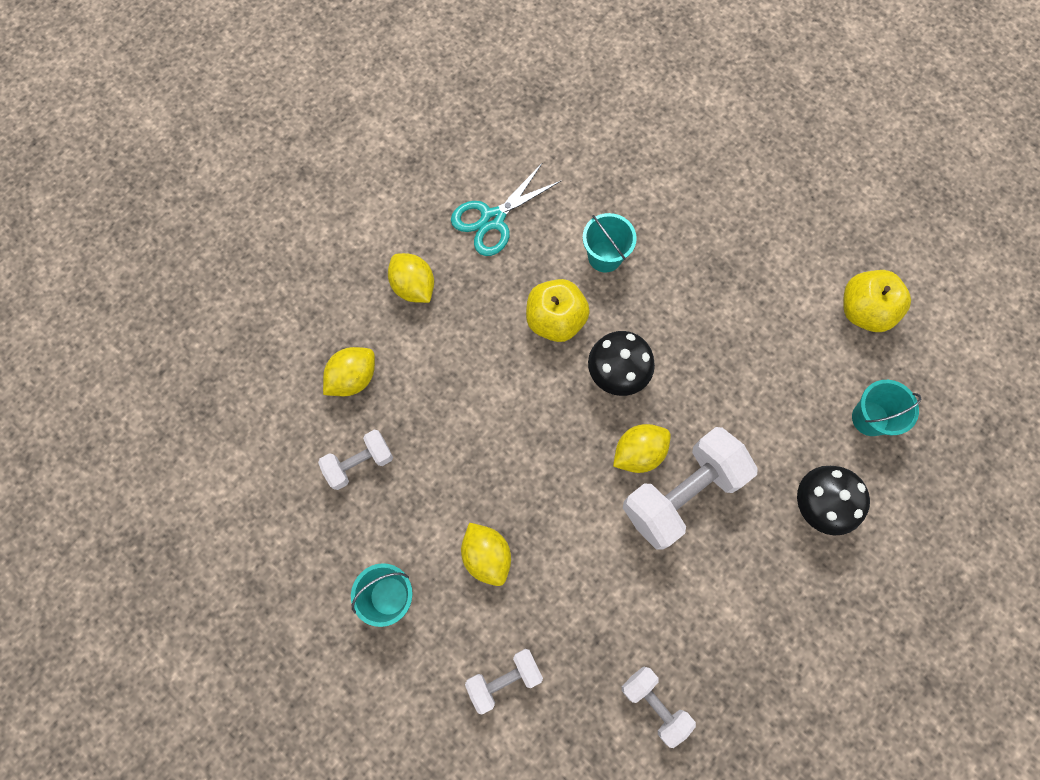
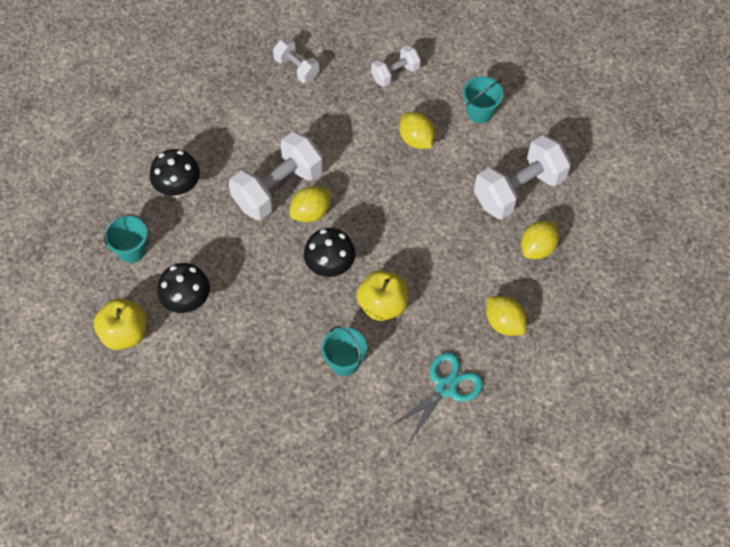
camera: 175 degrees right, 10 degrees down
white dumbbell [318,430,393,490] -> white dumbbell [474,135,571,219], size x1.83
none -> black mushroom [157,263,210,313]

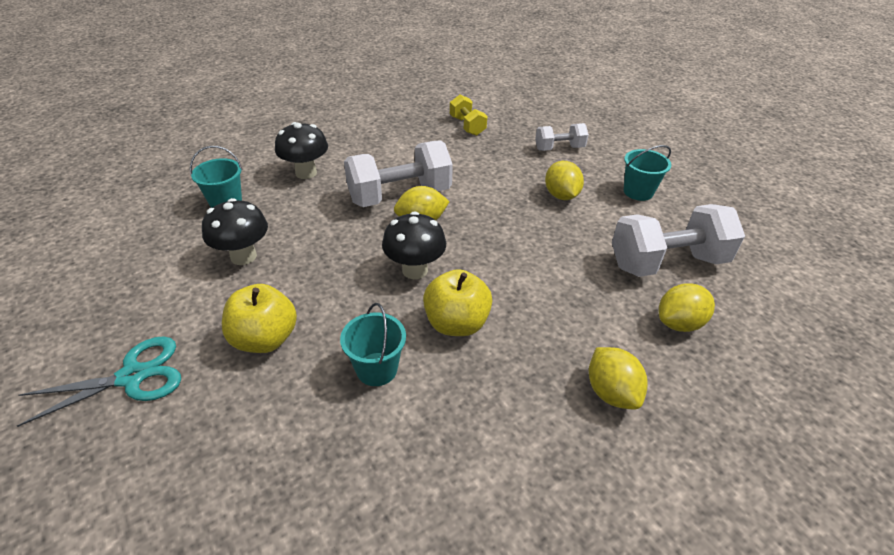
camera: 20 degrees right, 20 degrees down
yellow apple [94,298,147,350] -> yellow apple moved to [222,284,297,353]
white dumbbell [273,38,319,83] -> yellow dumbbell [450,95,487,136]
turquoise scissors [389,352,483,444] -> turquoise scissors moved to [17,336,181,427]

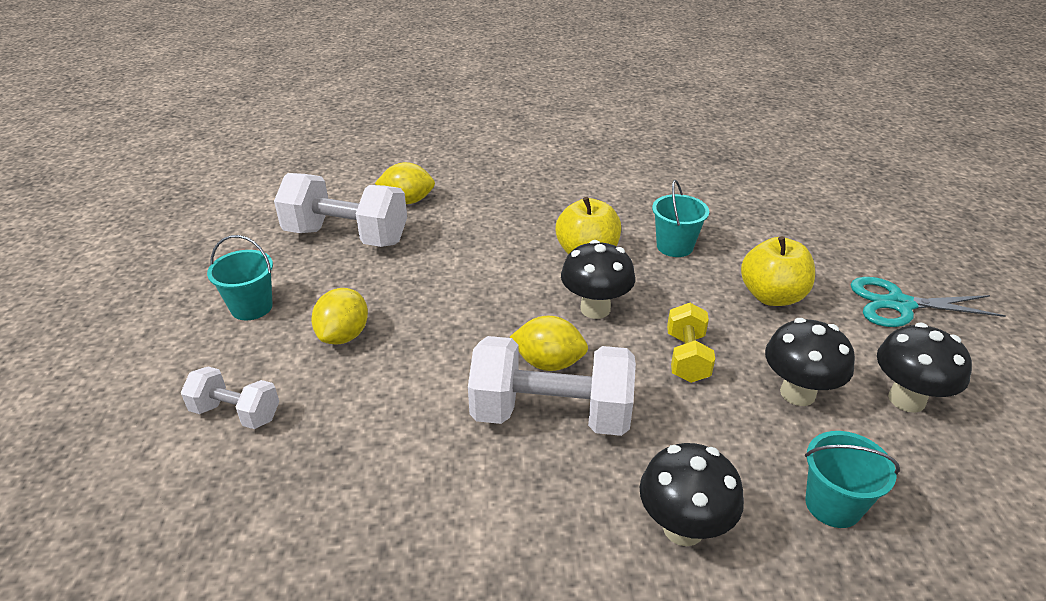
camera: 150 degrees left, 5 degrees down
yellow dumbbell [450,95,487,136] -> yellow dumbbell moved to [667,303,715,383]
yellow lemon [589,347,648,409] -> none
none -> black mushroom [877,323,972,413]

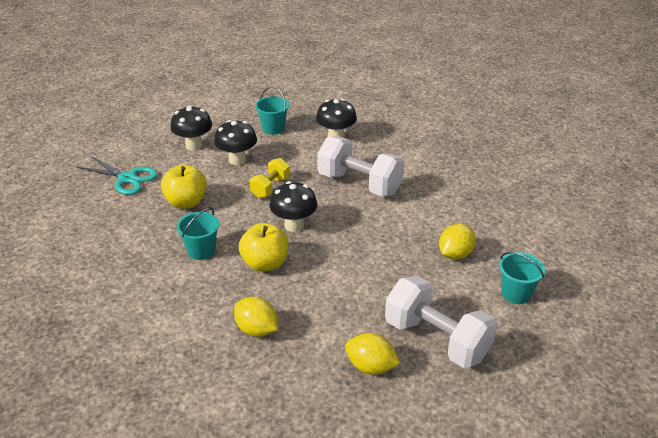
camera: 155 degrees left, 0 degrees up
white dumbbell [181,367,279,429] -> none
yellow lemon [510,316,588,371] -> yellow lemon moved to [234,297,278,337]

